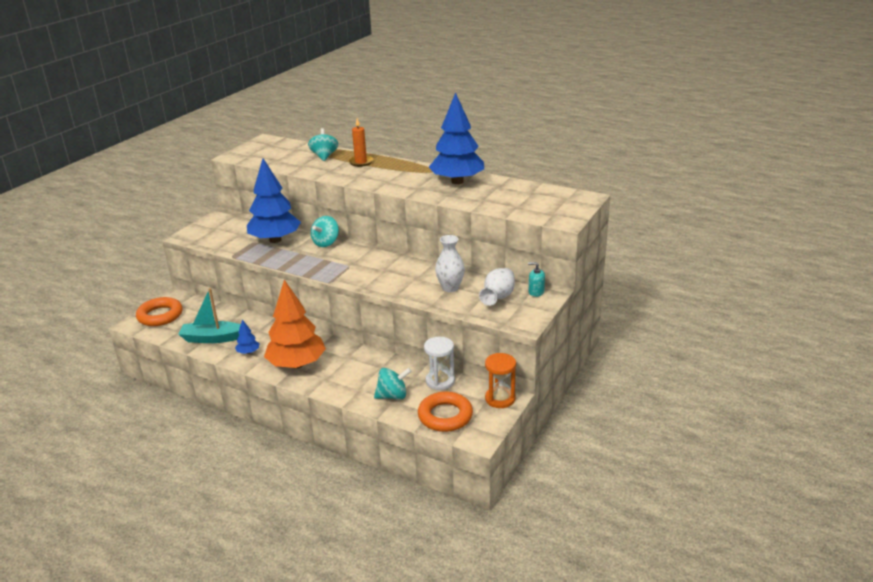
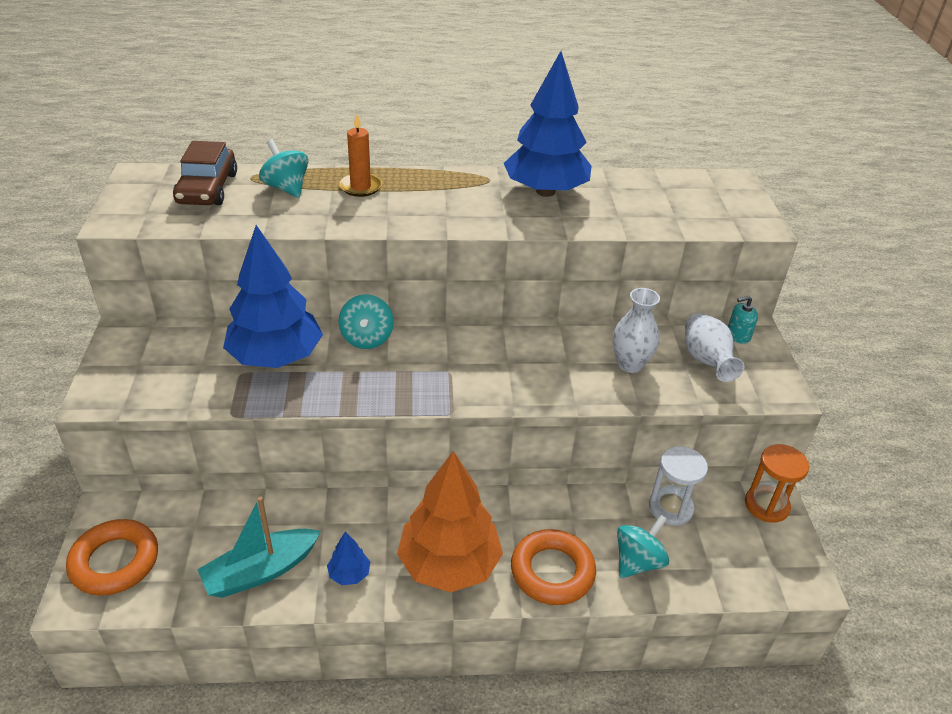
camera: 35 degrees left, 10 degrees up
orange ring [418,392,473,432] -> orange ring moved to [511,529,596,605]
none -> brown car [173,141,237,205]

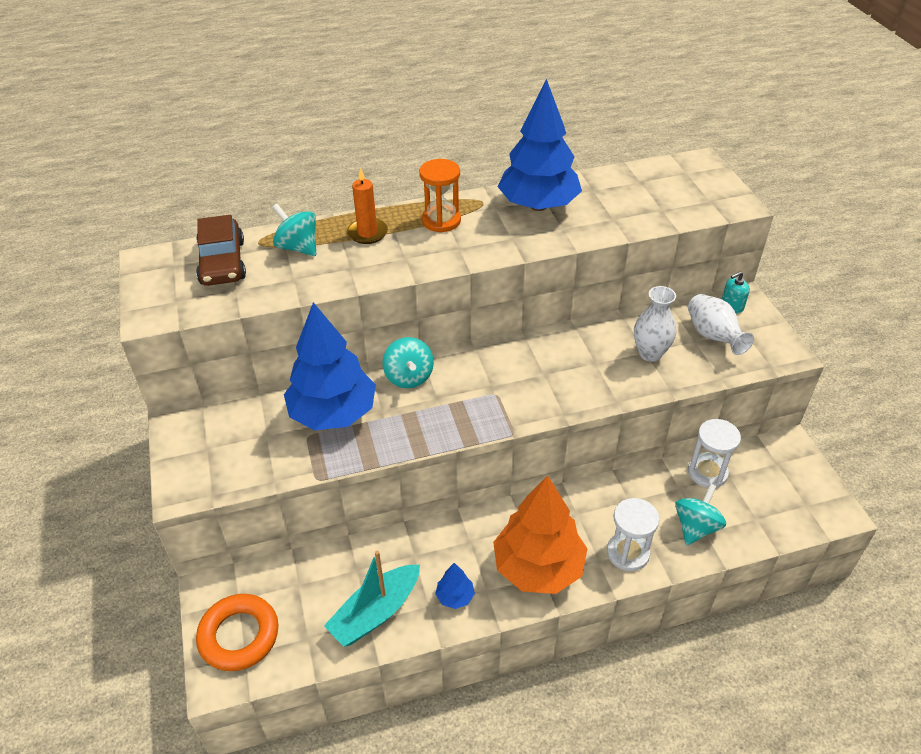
camera: 10 degrees left, 5 degrees up
orange ring [511,529,596,605] -> white hourglass [607,498,659,571]
orange hourglass [745,444,809,523] -> orange hourglass moved to [419,159,461,232]

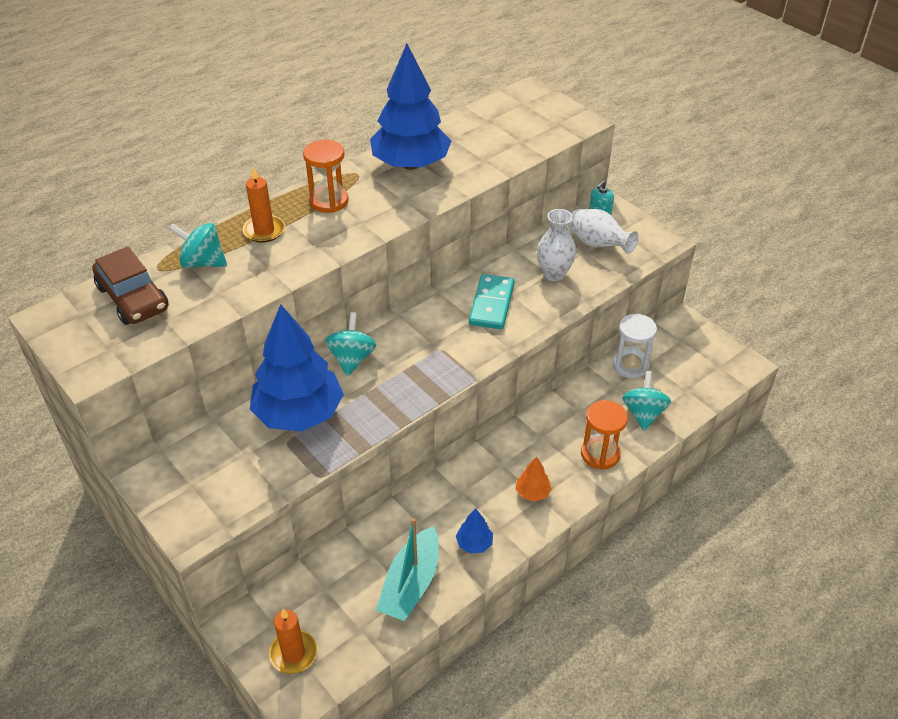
camera: 25 degrees left, 0 degrees up
orange ring [196,594,278,671] -> orange candle [269,609,317,674]
turquoise spinning top [382,337,434,388] -> turquoise spinning top turned 135 degrees counterclockwise [325,312,376,376]
orange tree [493,475,588,594] -> orange tree [516,457,552,502], size x0.41
white hourglass [607,498,659,571] -> orange hourglass [581,400,628,470]
none -> turquoise domino [469,274,514,329]

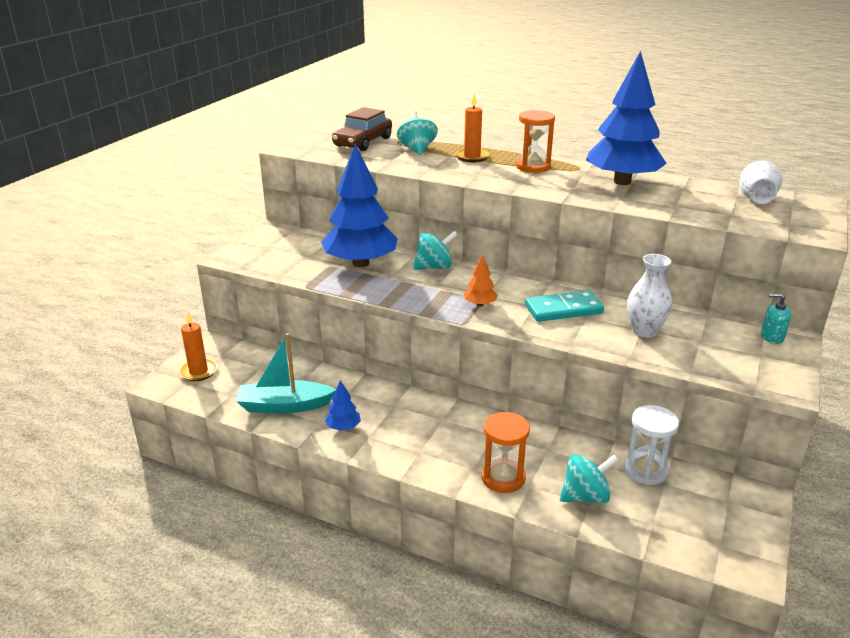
camera: 65 degrees right, 15 degrees down
orange tree [516,457,552,502] -> orange tree moved to [464,255,498,307]
white vase [568,209,639,254] -> white vase moved to [739,160,783,204]

